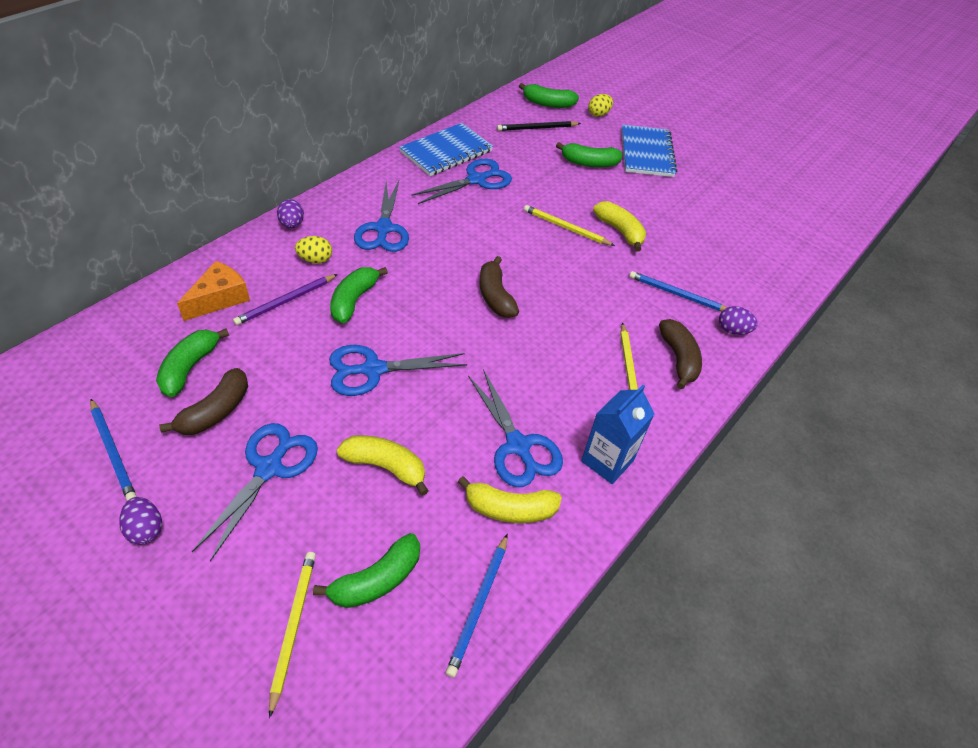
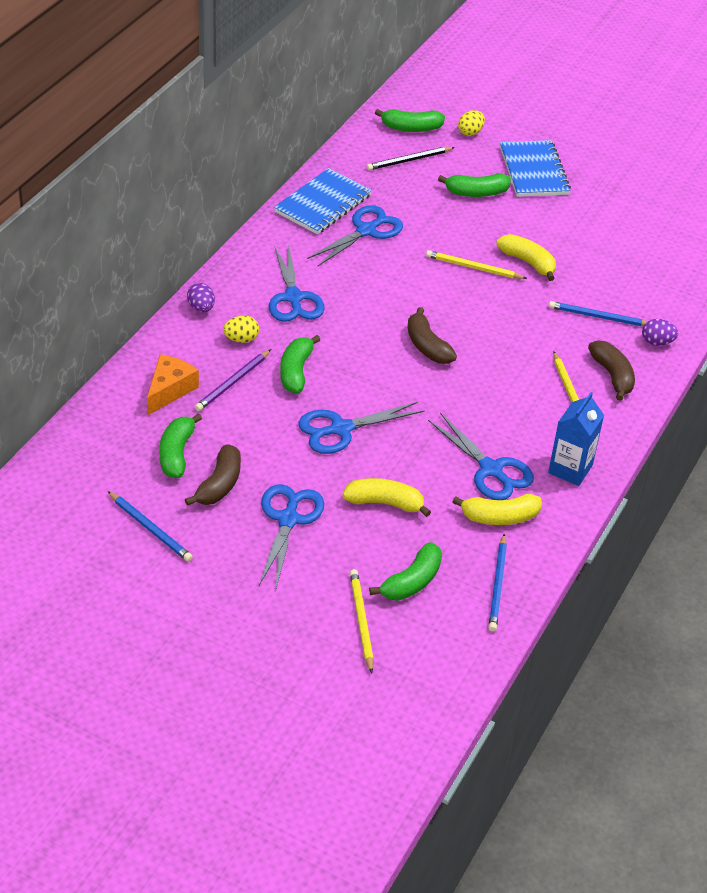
camera: 10 degrees left, 5 degrees down
purple egg [119,497,162,545] -> none

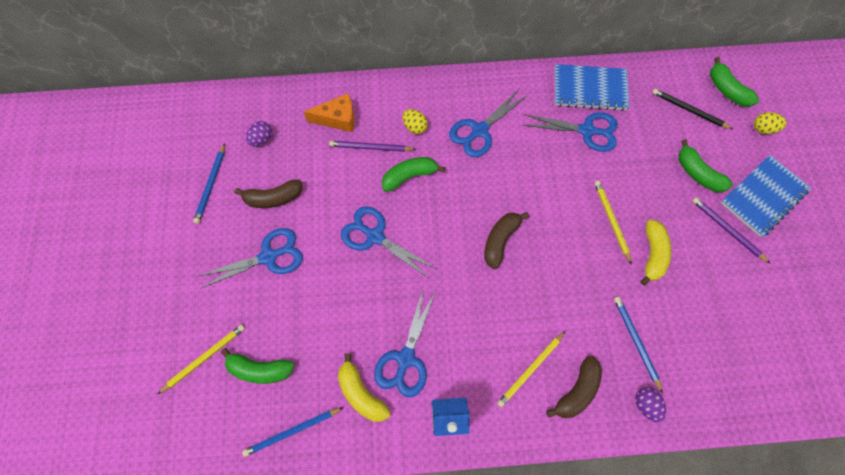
camera: 60 degrees right, 25 degrees up
green banana [159,413,202,478] -> none
purple egg [187,283,215,312] -> purple egg moved to [246,121,272,146]
yellow banana [343,478,431,517] -> none
none -> purple pencil [692,197,770,263]

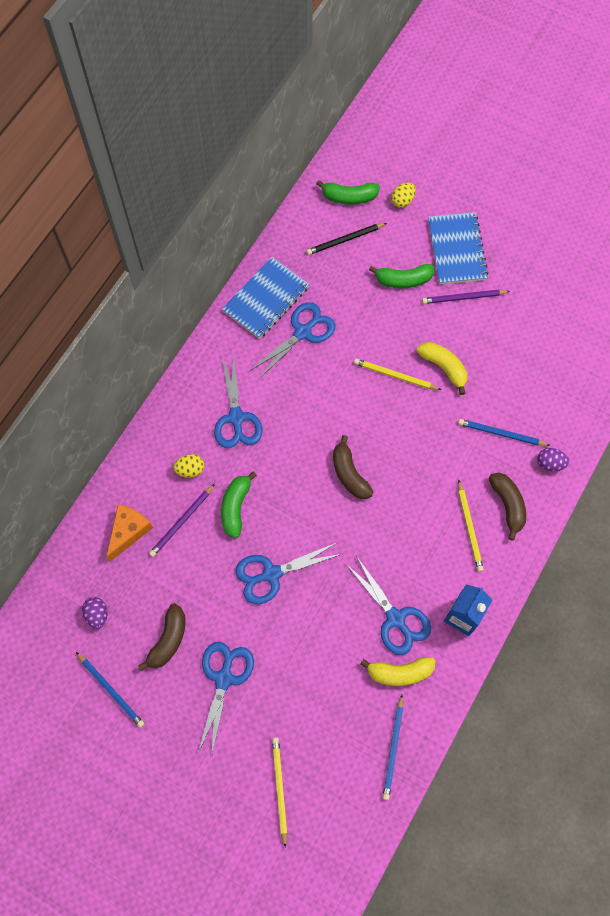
camera: 55 degrees left, 0 degrees up
green banana [221,348,294,384] -> none

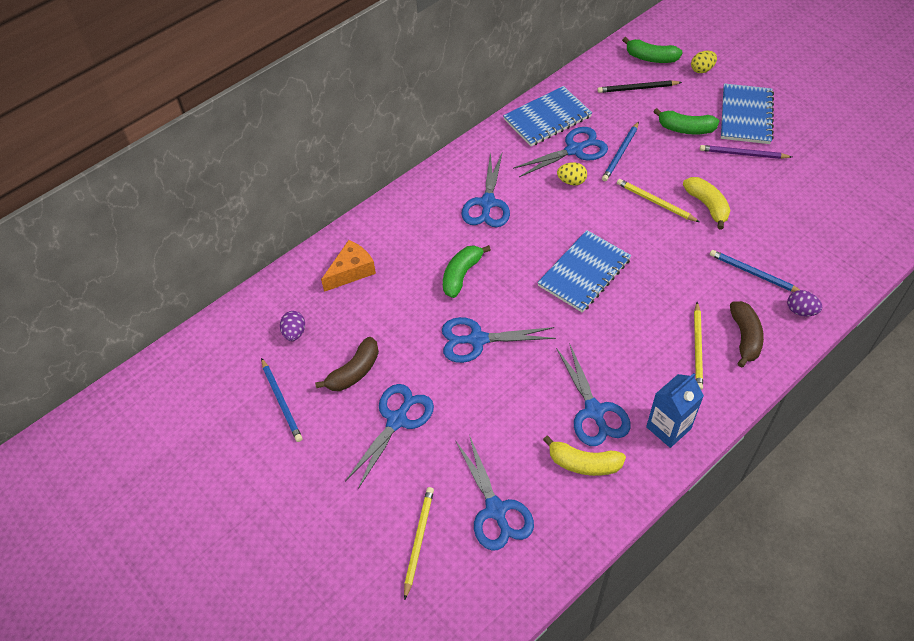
camera: 20 degrees right, 15 degrees down
purple pencil [149,484,215,557] -> none
yellow egg [173,454,204,478] -> yellow egg moved to [557,162,587,185]
brown banana [333,435,373,499] -> blue notebook [537,230,631,312]
blue pencil [383,695,403,800] -> blue pencil moved to [602,121,639,181]
none -> blue scissors [455,435,534,550]

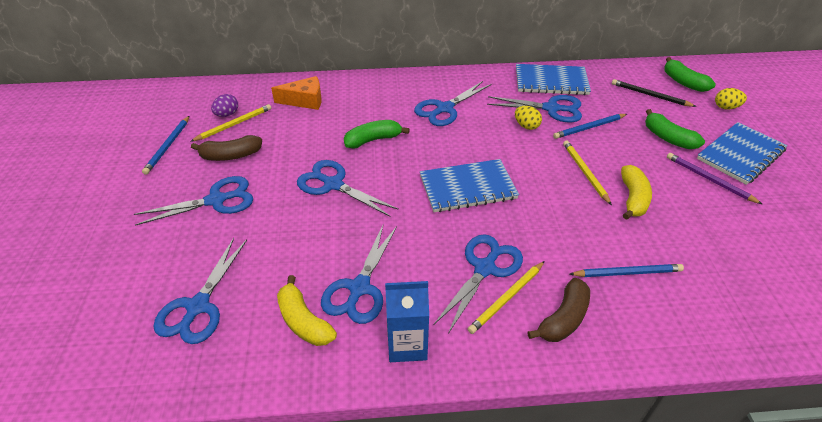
camera: 35 degrees right, 10 degrees down
yellow pencil [404,487,434,600] -> yellow pencil moved to [190,104,272,142]
blue pencil [710,250,800,292] -> blue pencil turned 105 degrees clockwise [570,264,684,277]
purple egg [787,290,822,316] -> none
none -> blue scissors [434,234,523,334]

